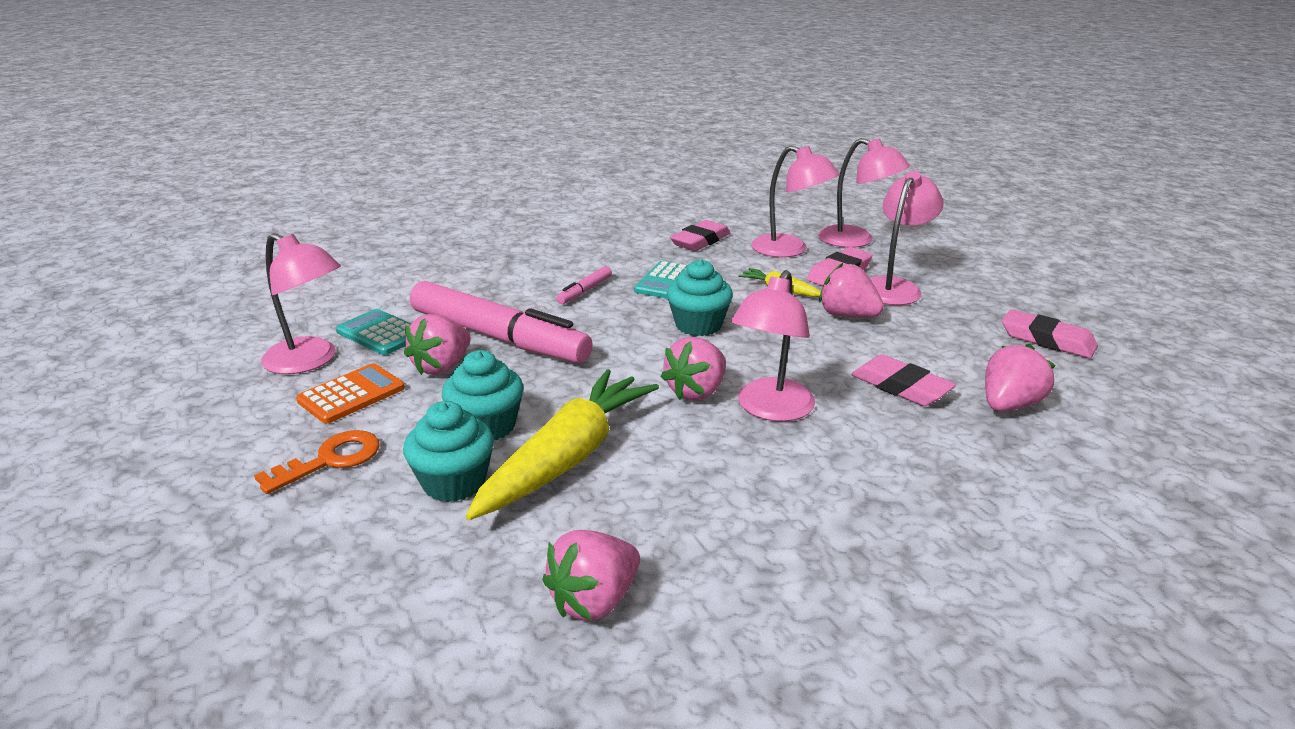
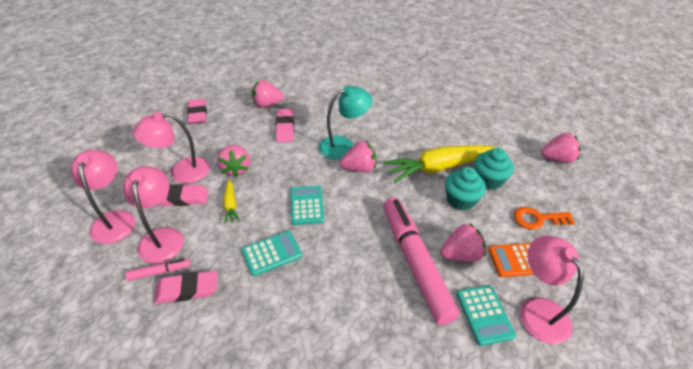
camera: 140 degrees left, 15 degrees up
pink strawberry [543,530,640,621] -> pink strawberry moved to [541,133,581,163]
pink marker [557,266,612,304] -> pink marker moved to [125,259,191,281]
turquoise cupcake [667,259,733,336] -> turquoise calculator [290,186,324,225]
pink lamp [731,270,815,422] -> turquoise lamp [319,86,372,159]

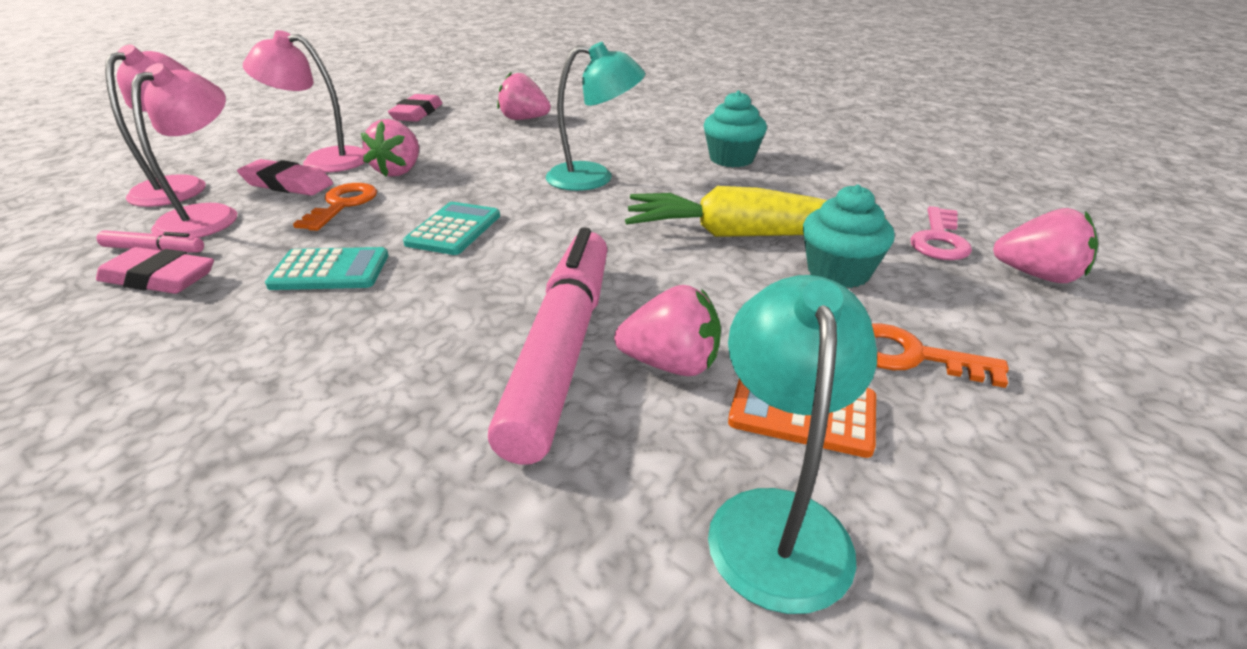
camera: 25 degrees right, 10 degrees down
yellow carrot [223,179,240,225] -> orange key [293,183,377,231]
pink eraser [276,109,294,142] -> none
pink strawberry [339,141,376,172] -> none
turquoise cupcake [445,167,486,211] -> turquoise cupcake moved to [703,90,767,167]
turquoise calculator [456,285,516,346] -> none
pink lamp [520,235,584,344] -> turquoise lamp [708,275,877,614]
none -> pink key [910,206,972,260]

